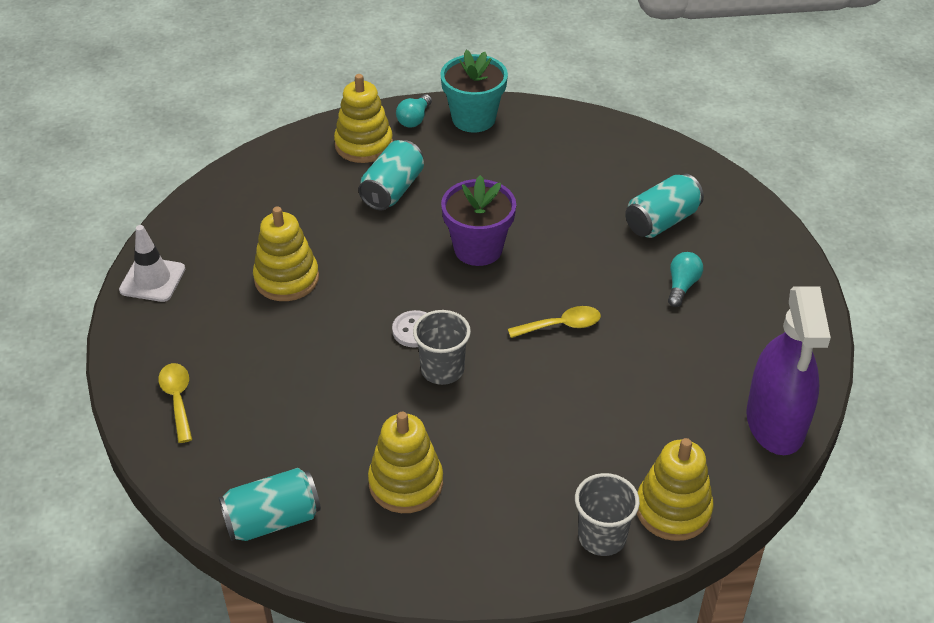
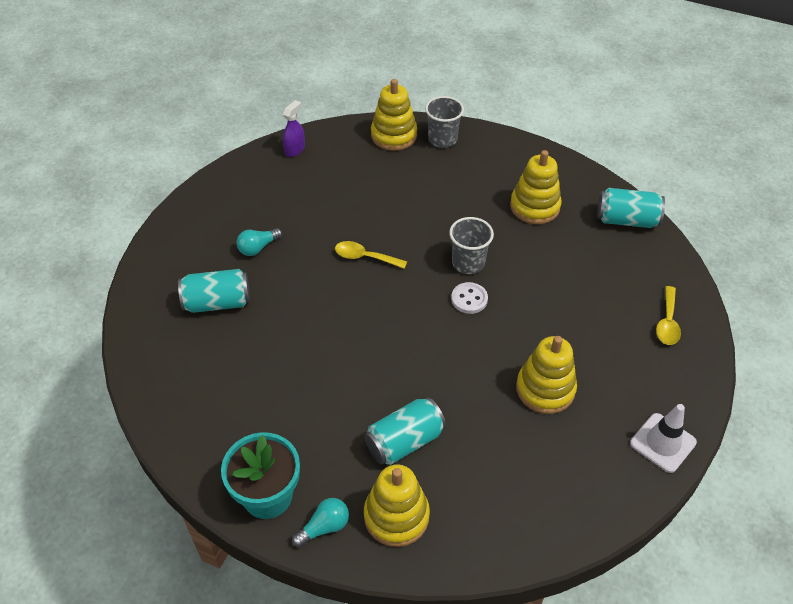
camera: 150 degrees left, 5 degrees up
purple flower pot [441,175,516,266] -> none
purple spray bottle [746,287,831,455] -> purple spray bottle [283,100,305,157], size x0.45

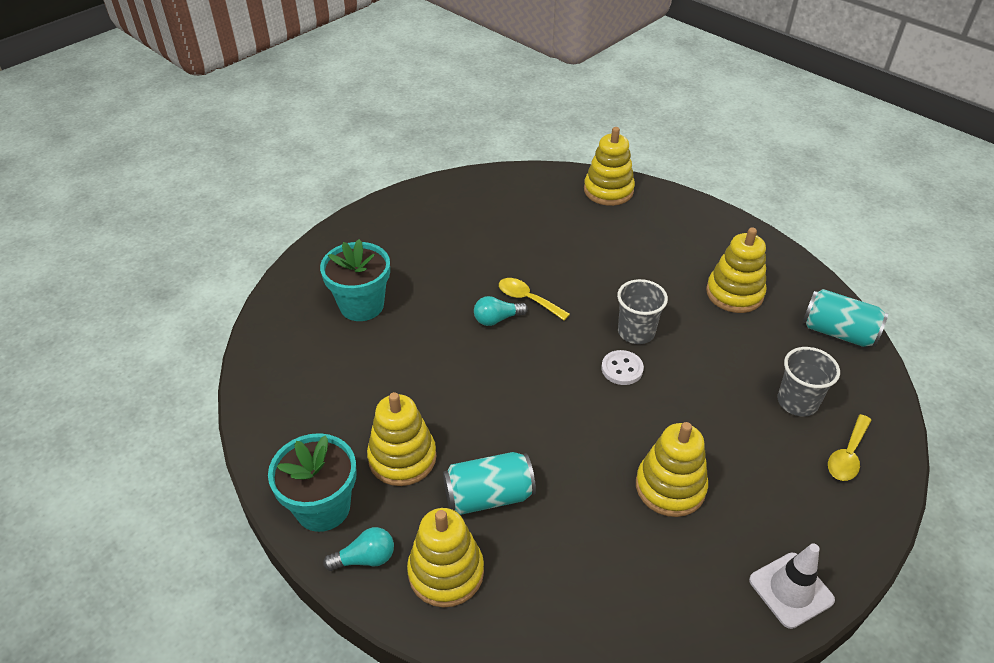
camera: 20 degrees right, 5 degrees down
turquoise can [178,269,250,313] -> turquoise flower pot [320,239,390,321]
turquoise light bulb [236,228,282,256] -> turquoise light bulb moved to [474,296,528,326]
purple spray bottle [283,100,305,157] -> none
grey cup [425,96,464,148] -> grey cup moved to [778,347,840,416]
none -> yellow stacking toy [367,392,437,486]

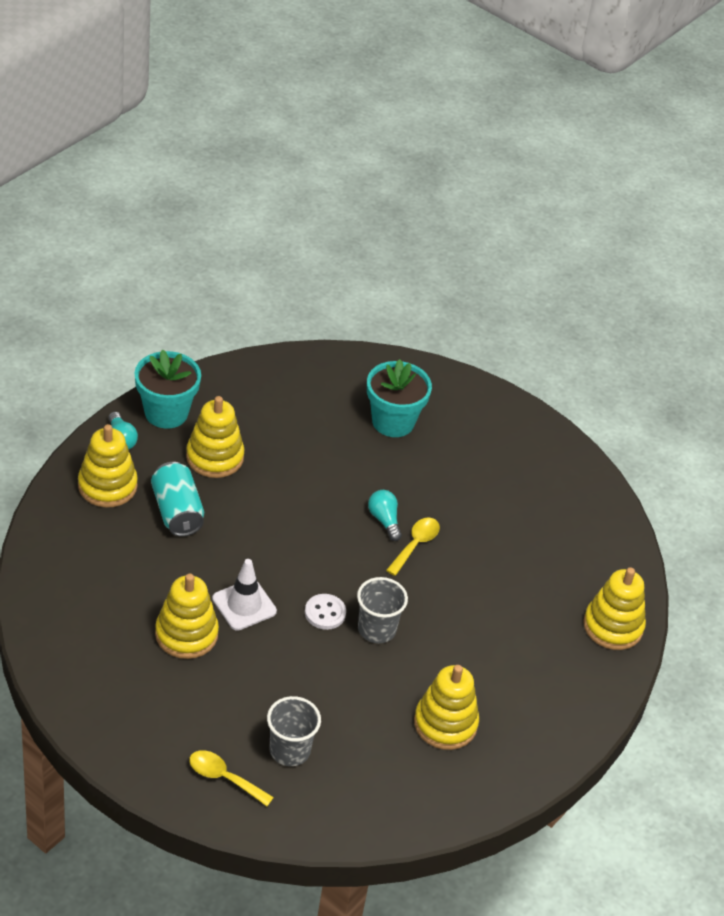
camera: 80 degrees right, 0 degrees up
white traffic cone [749,543,835,629] -> white traffic cone moved to [212,559,277,631]
turquoise can [802,289,888,347] -> none

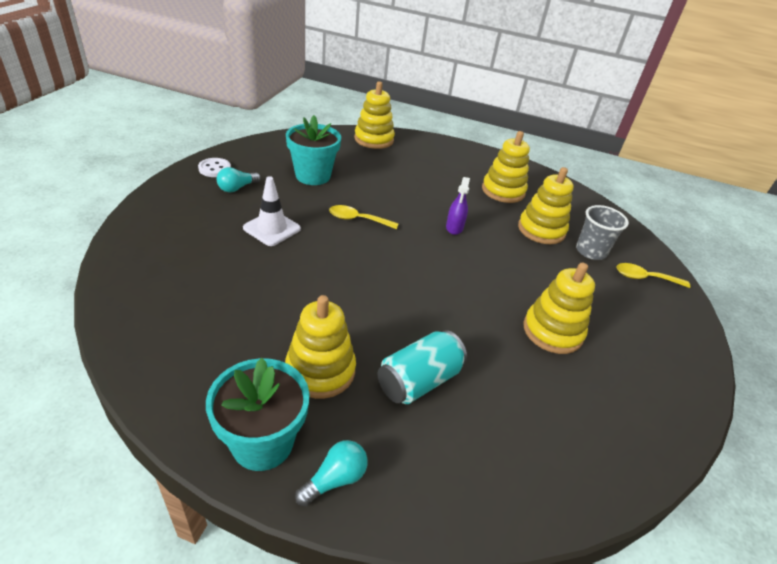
camera: 110 degrees left, 5 degrees down
yellow stacking toy [78,424,138,508] -> yellow stacking toy moved to [518,167,574,244]
yellow spoon [189,750,274,806] -> yellow spoon turned 90 degrees clockwise [617,263,691,288]
white traffic cone [212,559,277,631] -> white traffic cone moved to [243,176,301,246]
white button [305,594,346,630] -> white button moved to [198,158,231,177]
grey cup [357,577,408,643] -> purple spray bottle [446,177,470,235]
turquoise flower pot [367,359,432,437] -> turquoise flower pot moved to [286,115,341,185]
turquoise light bulb [368,490,402,541] -> turquoise light bulb moved to [217,167,261,192]

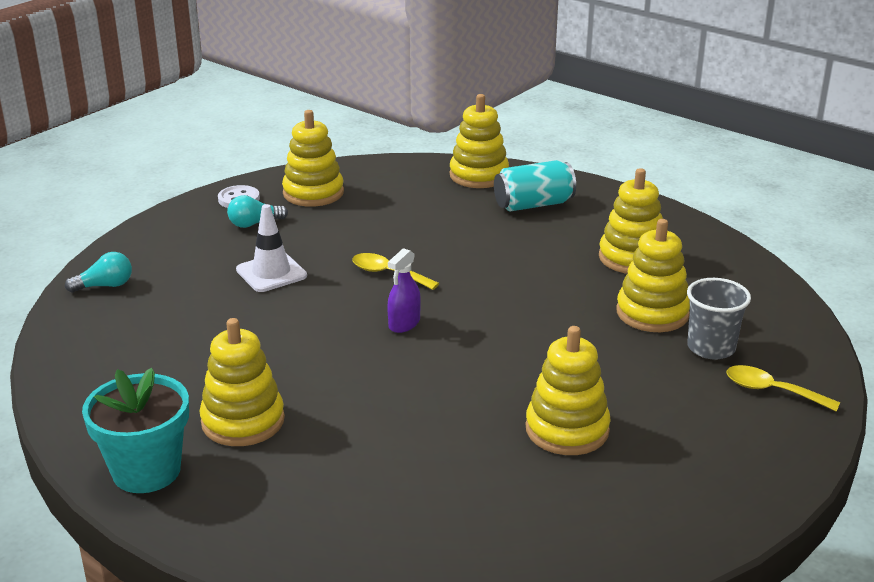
camera: 25 degrees right, 10 degrees down
turquoise flower pot [286,115,341,185] -> none
turquoise light bulb [295,440,368,506] -> turquoise light bulb moved to [65,252,132,292]
turquoise can [378,330,467,404] -> turquoise can moved to [494,160,576,211]
purple spray bottle [446,177,470,235] -> purple spray bottle moved to [387,248,421,333]
none -> yellow stacking toy [282,110,344,207]

